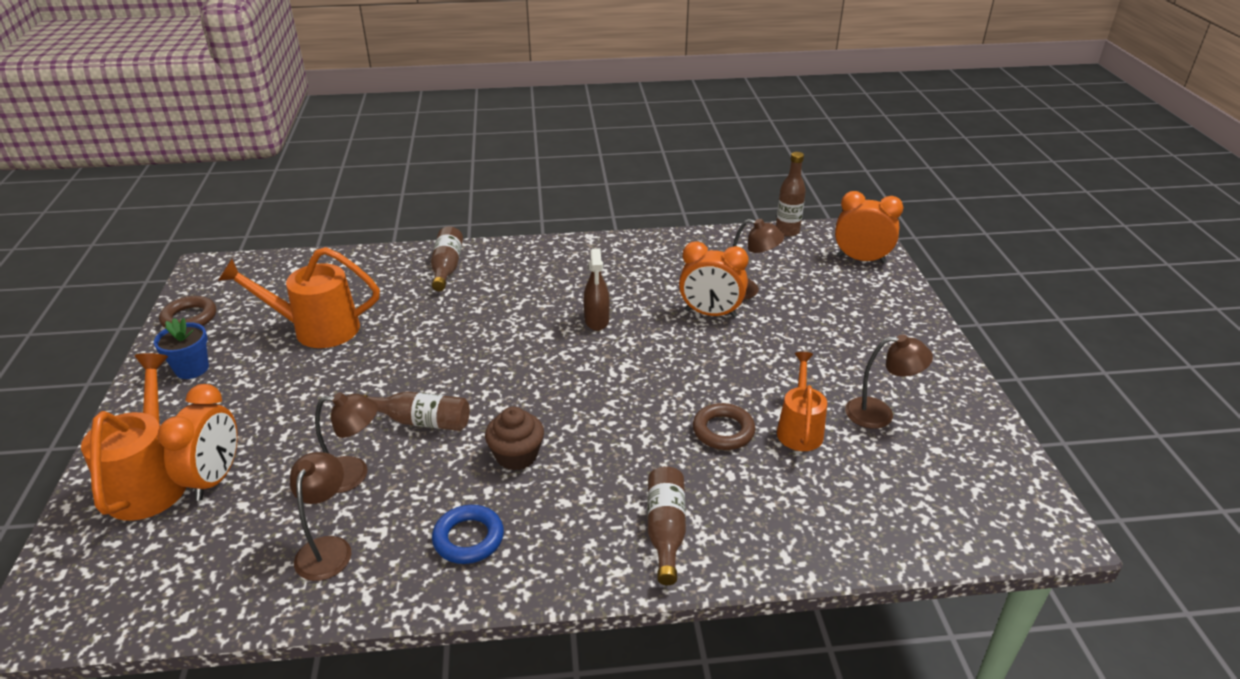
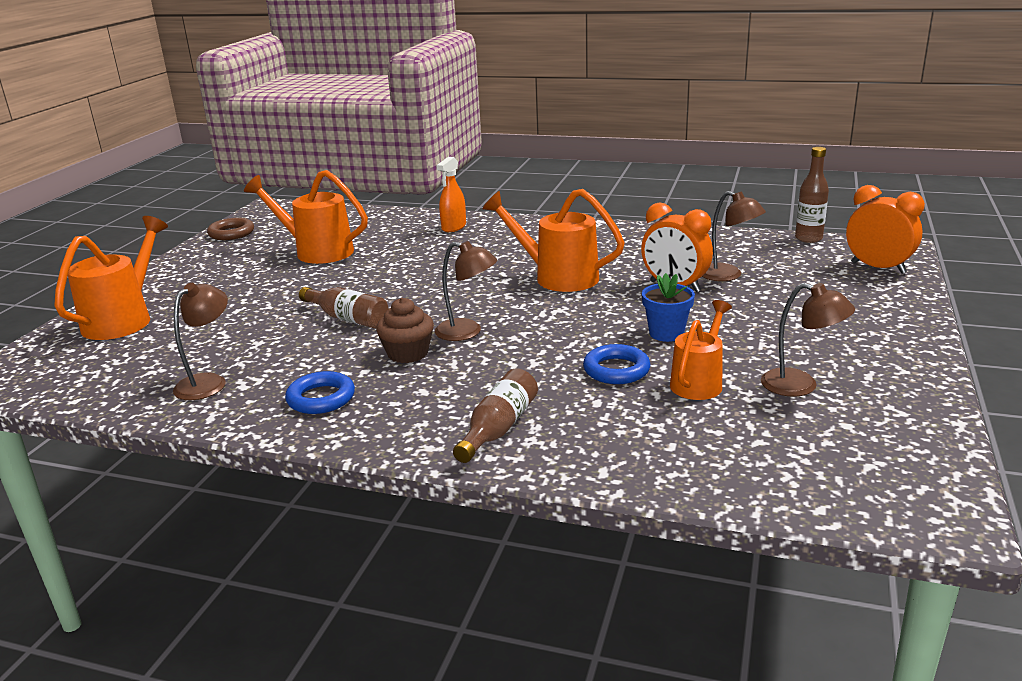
camera: 25 degrees right, 10 degrees down
blue flower pot [154,318,209,379] -> blue flower pot moved to [642,273,695,342]
orange clock [157,384,238,501] -> none
brown lamp [315,392,378,493] -> brown lamp moved to [435,241,497,341]
brown bottle [431,226,463,291] -> orange spray bottle [436,157,466,232]
brown spray bottle [584,248,609,331] -> orange watering can [482,189,625,292]
brown ring [693,403,755,450] -> blue ring [583,344,650,384]

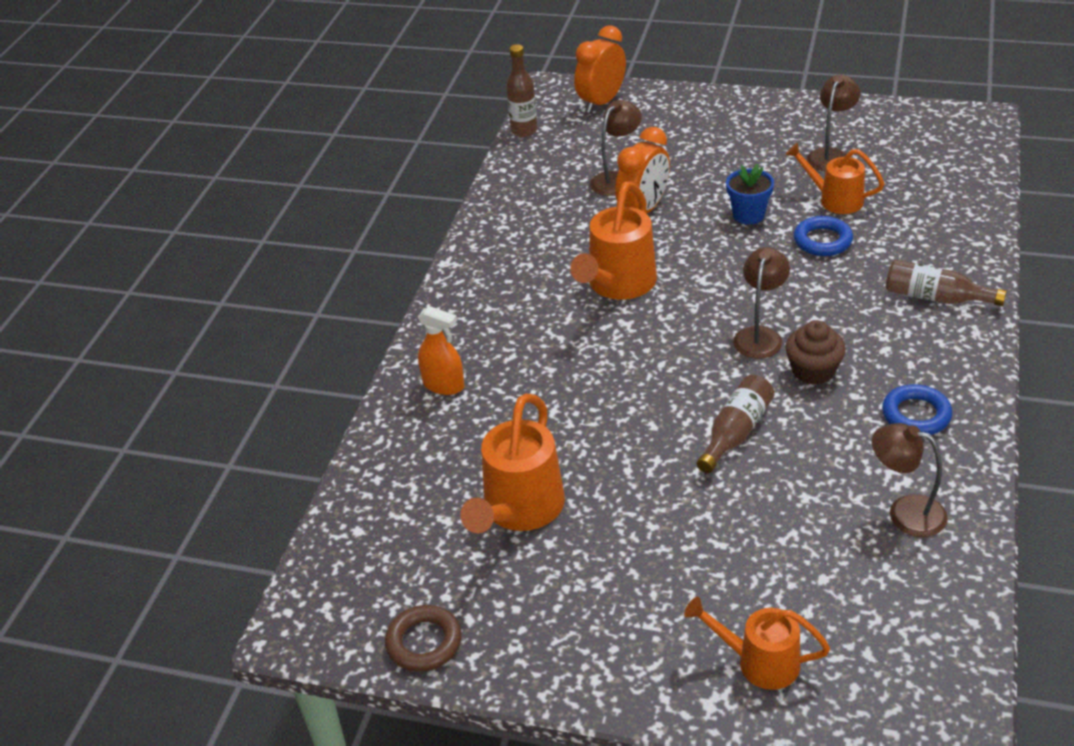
camera: 90 degrees left, 15 degrees up
orange watering can [54,216,168,340] -> orange watering can [684,597,830,690], size x0.65

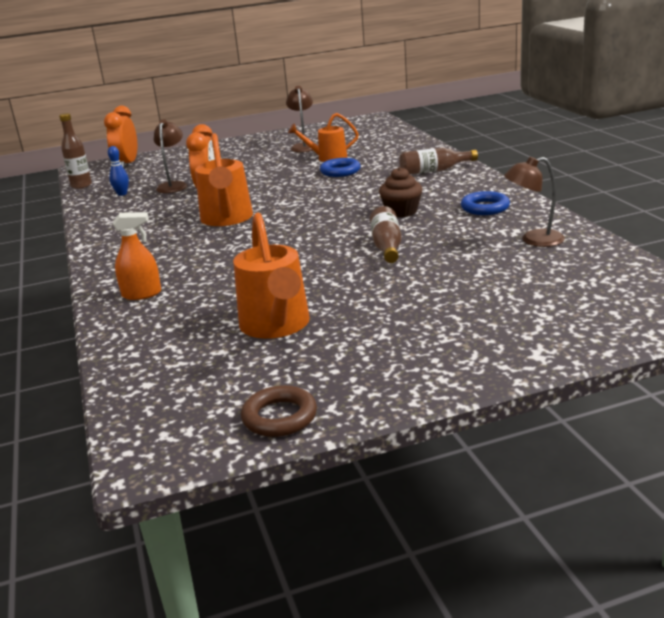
camera: 35 degrees left, 15 degrees down
orange watering can [684,597,830,690] -> none
blue flower pot [726,164,774,225] -> none
brown lamp [733,247,790,359] -> none
none -> blue bowling pin [108,146,129,196]

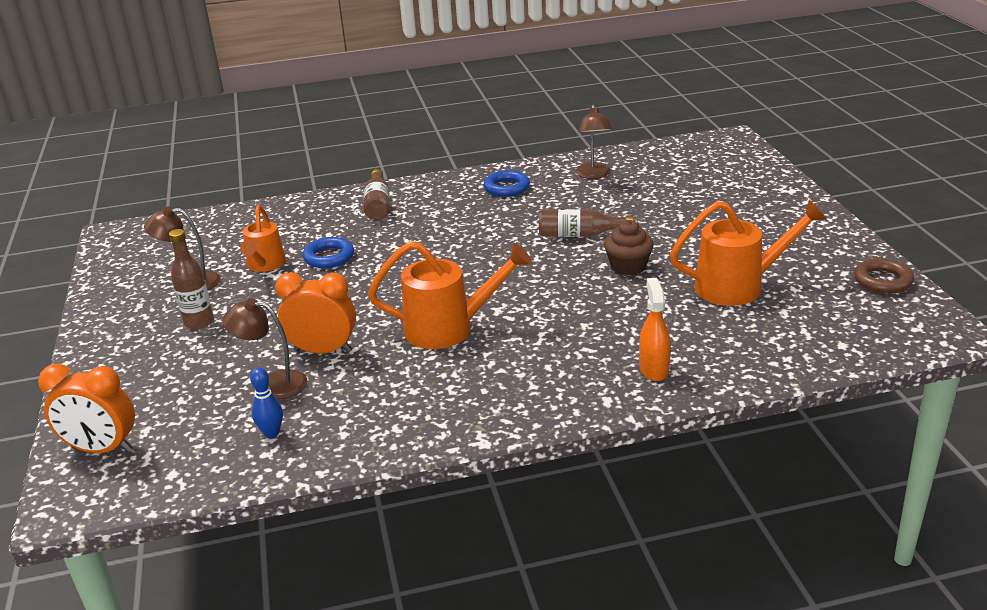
camera: 85 degrees left, 5 degrees up
brown bottle [59,113,92,189] -> brown bottle moved to [169,229,214,329]
brown cupcake [379,167,422,218] -> brown cupcake moved to [604,220,654,275]

